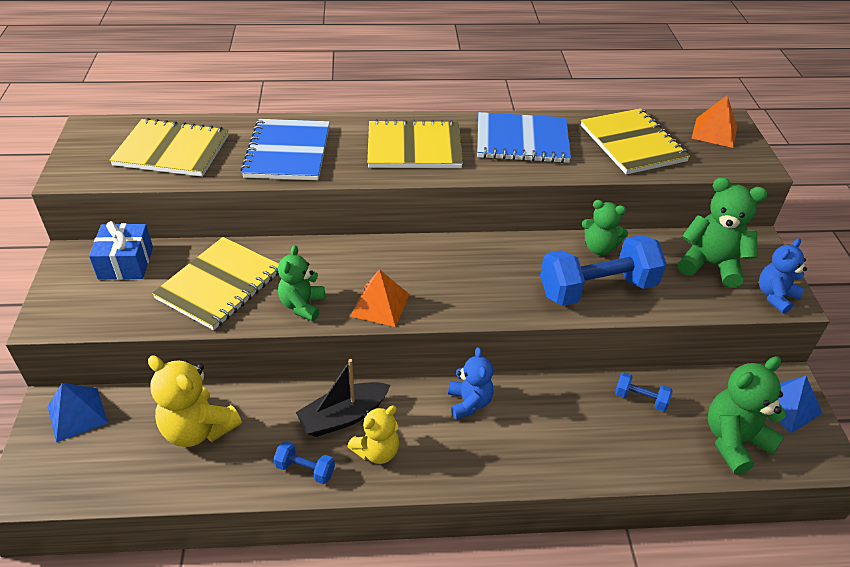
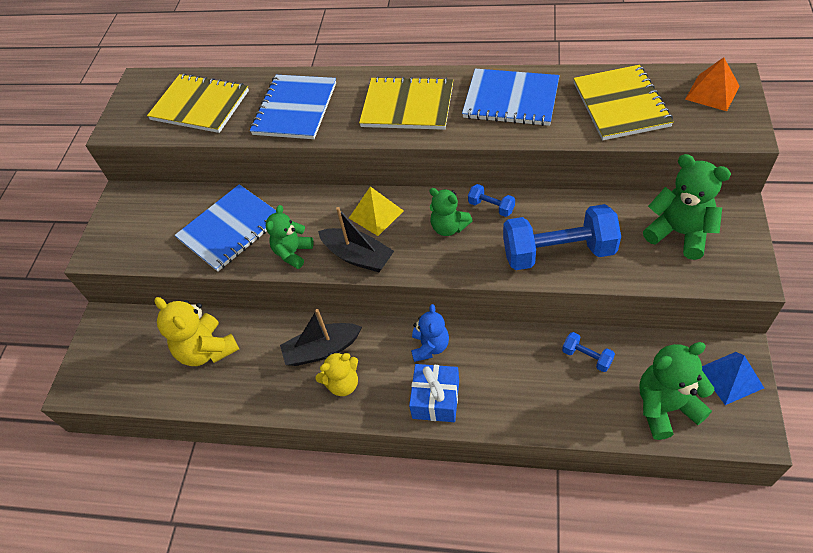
camera: 20 degrees right, 10 degrees up
blue pyramid [47,383,108,443] -> none
blue gift [89,221,153,280] -> blue gift moved to [409,364,459,422]
yellow notebook [152,237,279,330] -> blue notebook [175,184,276,272]
blue dumbbell [274,441,335,484] -> blue dumbbell moved to [468,184,515,217]
orange pyramid [350,269,410,327] -> black boat [318,207,394,272]
green teddy bear [582,200,628,255] -> green teddy bear moved to [429,188,473,236]
blue teddy bear [759,238,807,314] -> none
none -> yellow pyramid [349,186,404,236]

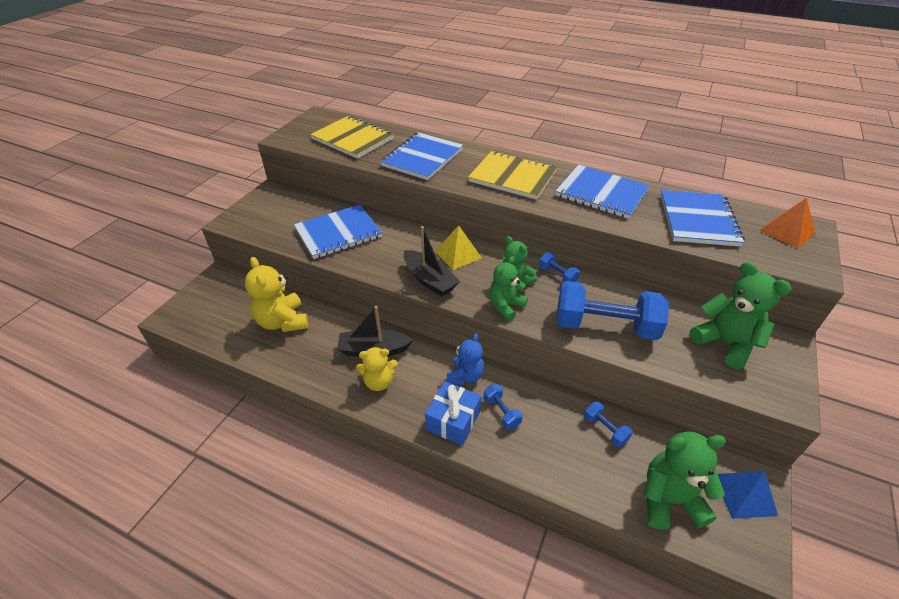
camera: 10 degrees right, 10 degrees down
green teddy bear [266,205,313,269] -> green teddy bear moved to [489,256,528,321]
yellow notebook [574,65,674,140] -> blue notebook [661,190,745,247]
none -> blue dumbbell [484,384,523,429]

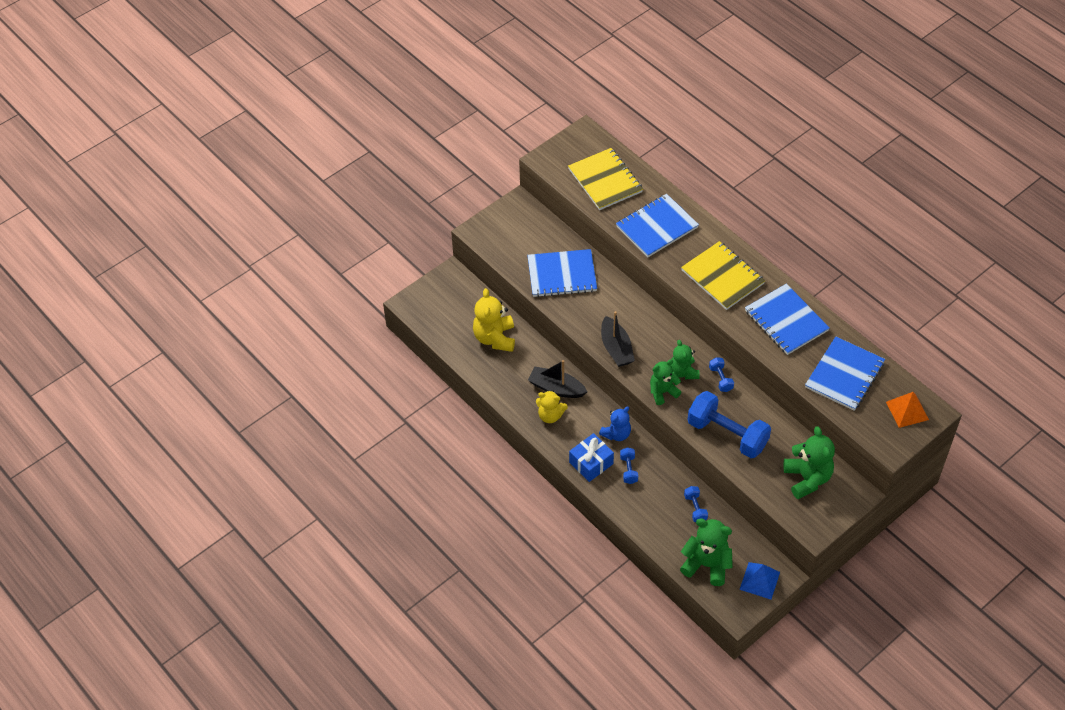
camera: 25 degrees right, 10 degrees up
yellow pyramid [435,225,482,270] -> none

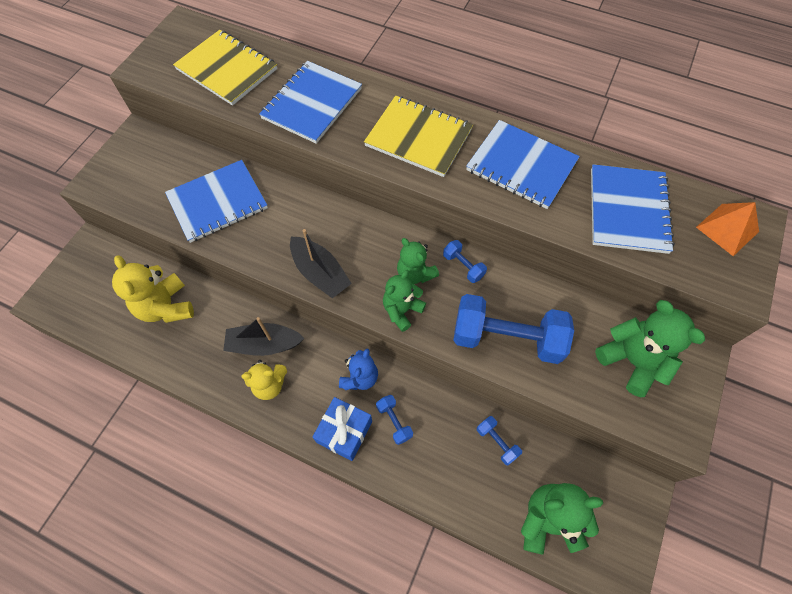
camera: 25 degrees left, 10 degrees up
blue pyramid [739,562,780,599] -> none

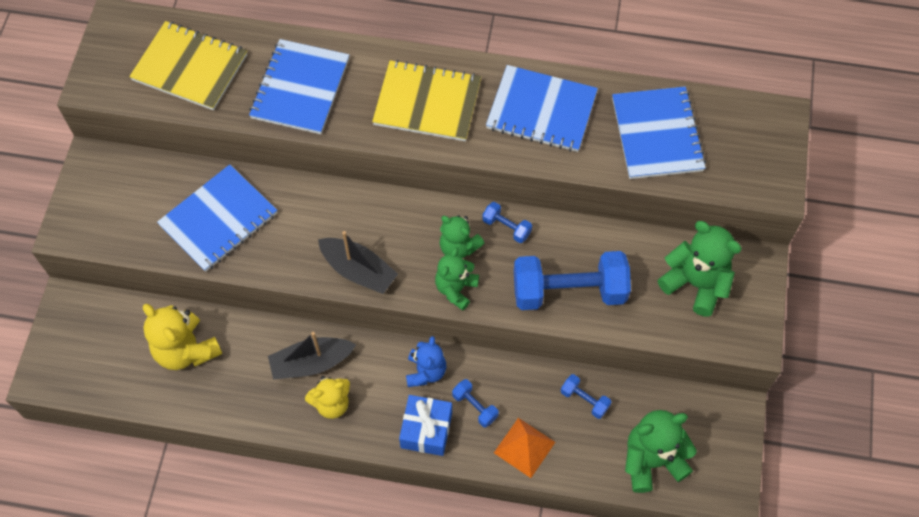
camera: 15 degrees left, 0 degrees up
orange pyramid [696,202,759,256] -> orange pyramid moved to [494,418,555,478]

